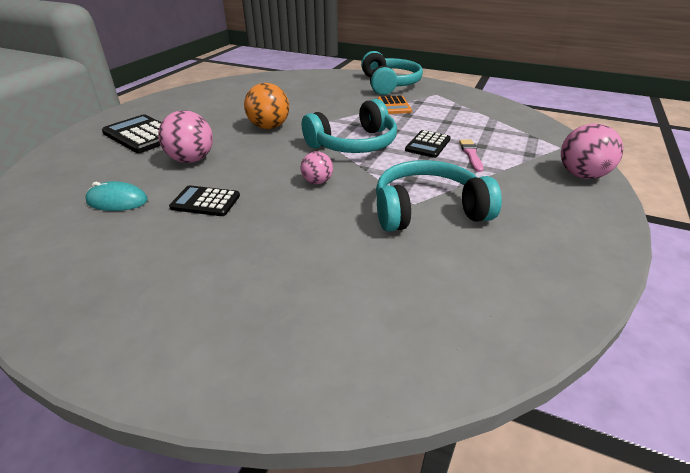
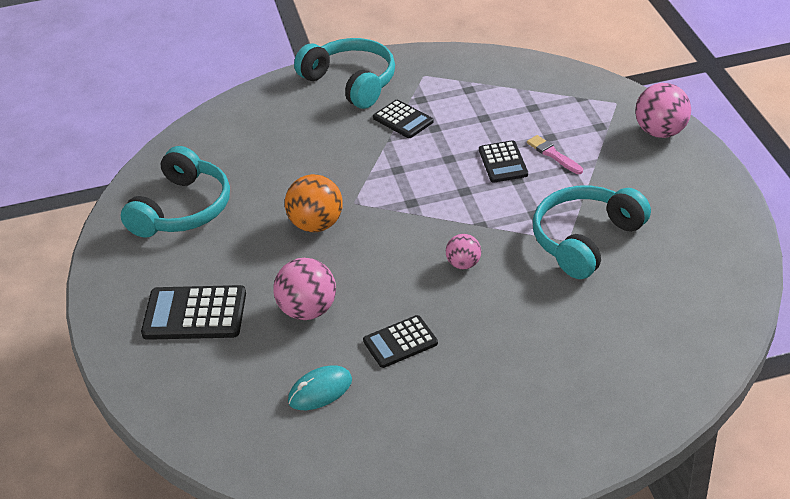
camera: 35 degrees left, 5 degrees up
turquoise headphones [302,99,397,153] -> turquoise headphones moved to [121,146,230,238]
orange calculator [378,95,412,114] -> black calculator [373,100,434,138]

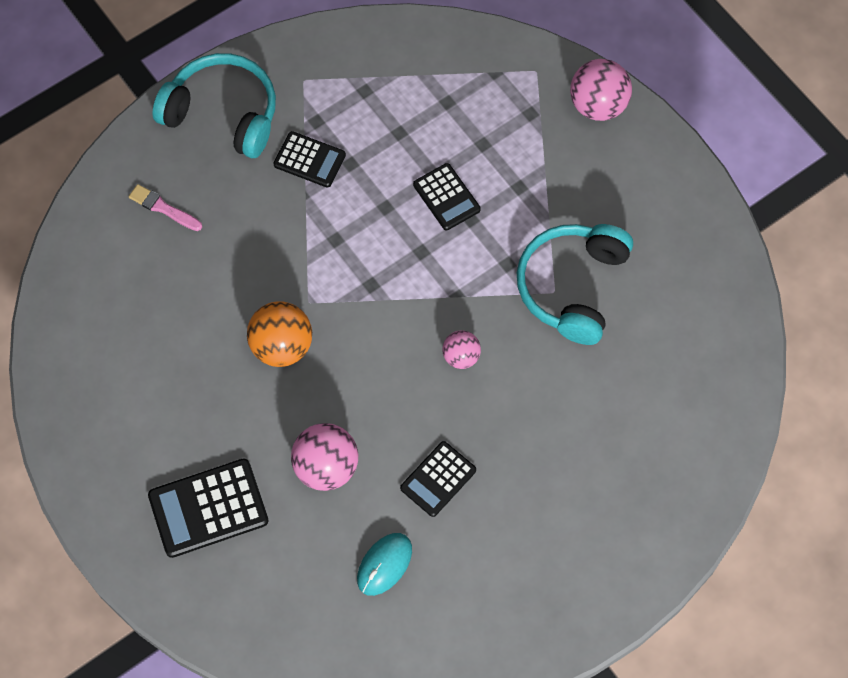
camera: 25 degrees left, 25 degrees up
turquoise headphones [121,146,230,238] -> none
pink brush [527,135,583,174] -> pink brush moved to [129,184,202,231]

